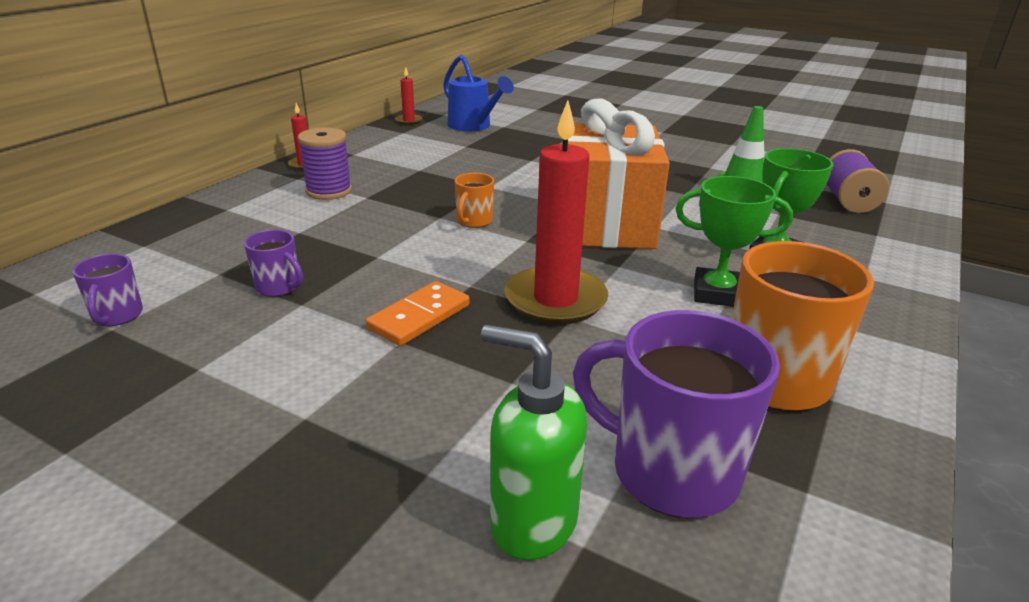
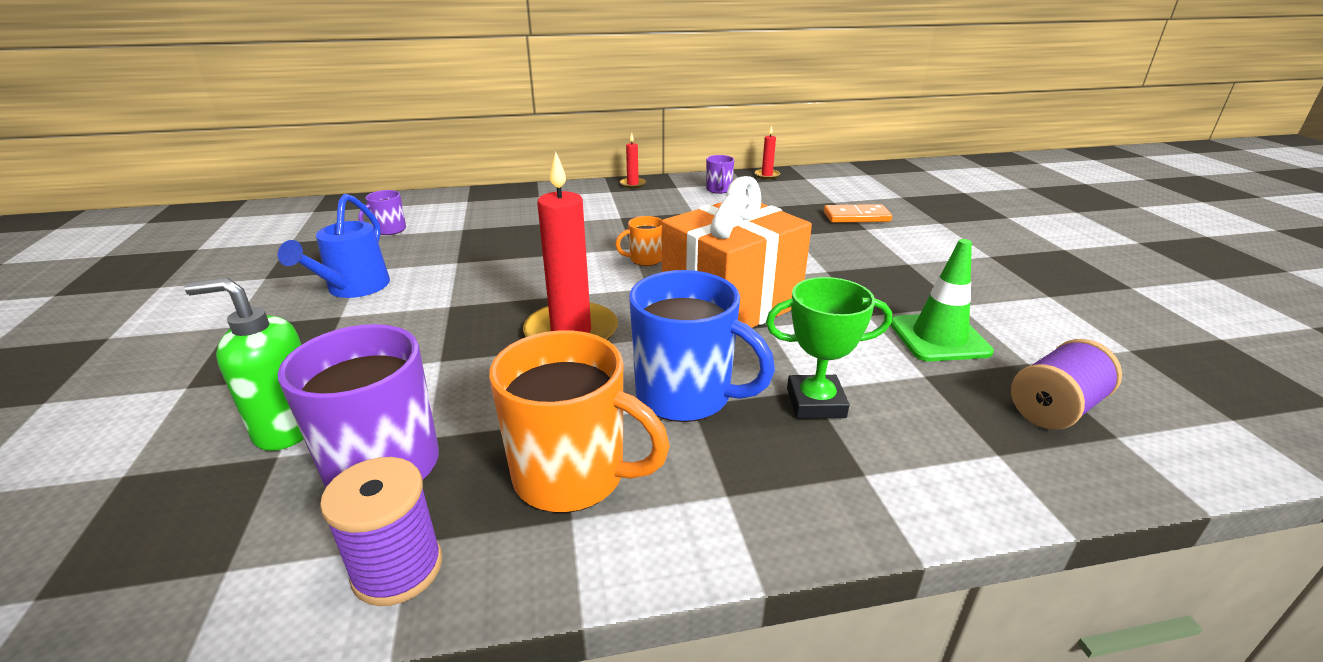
camera: 50 degrees right, 0 degrees up
purple mug [244,229,303,297] -> purple mug moved to [706,155,734,194]
purple spool [298,127,352,200] -> purple spool moved to [320,457,442,606]
orange domino [366,281,470,346] -> orange domino moved to [824,204,892,223]
blue watering can [443,54,514,131] -> blue watering can moved to [278,194,390,298]
green soap dispenser [481,325,587,560] -> green soap dispenser turned 75 degrees counterclockwise [184,277,304,451]
green trophy [676,176,793,307] -> blue mug [629,270,775,422]

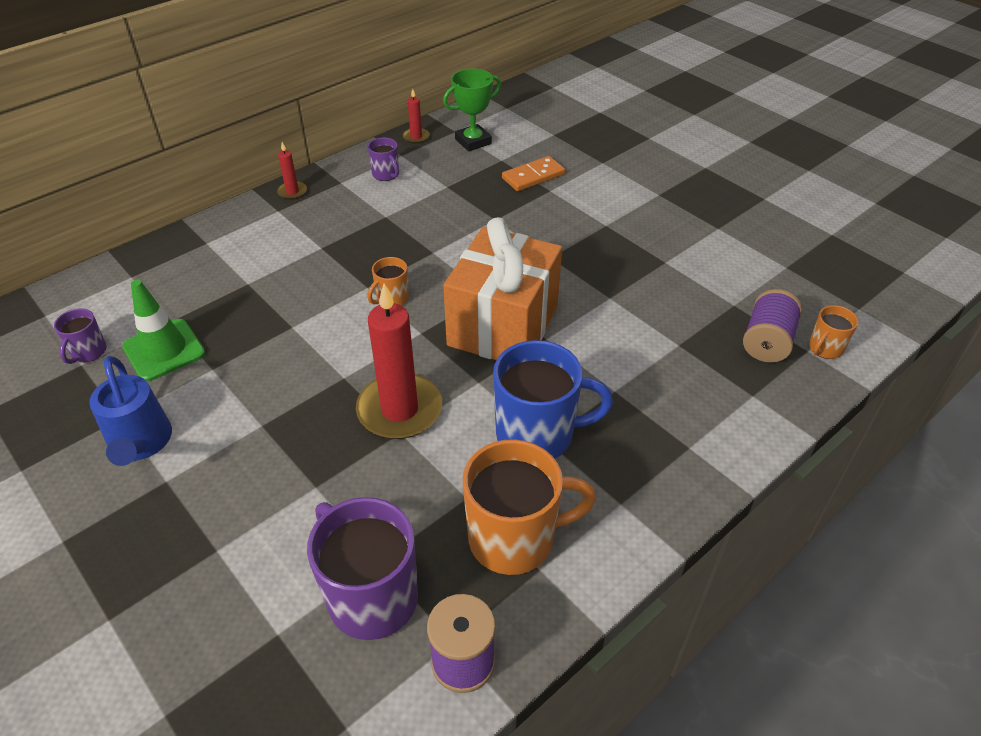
camera: 30 degrees left, 15 degrees up
green soap dispenser [184,277,304,451] -> none
green trophy [766,277,892,419] -> green trophy moved to [443,69,501,151]
green traffic cone [890,239,994,362] -> green traffic cone moved to [122,280,205,381]
none -> orange mug [809,305,859,359]

